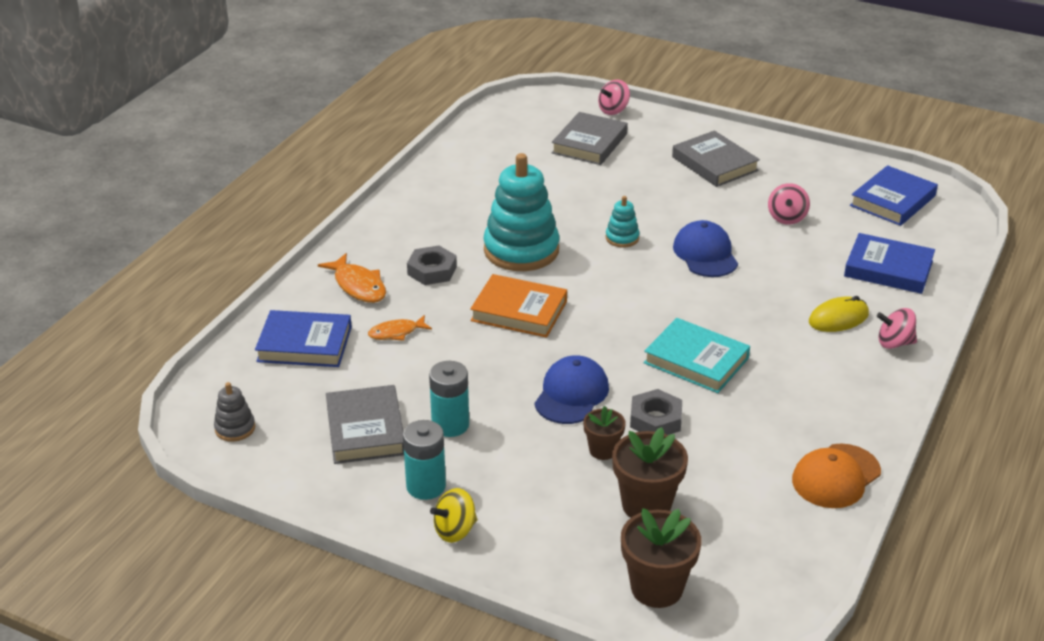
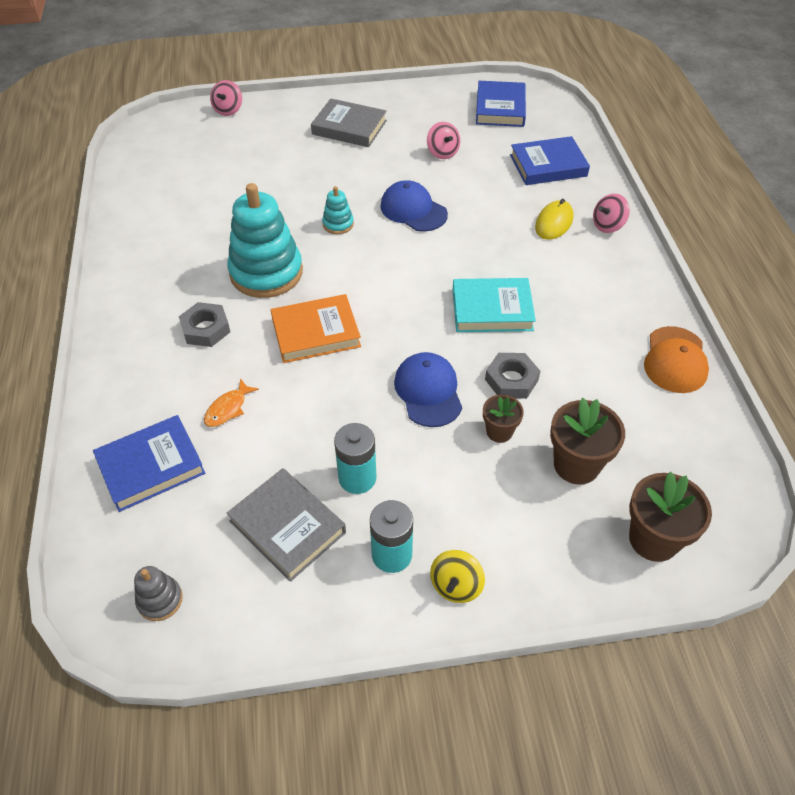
camera: 35 degrees left, 15 degrees up
orange fish [318,253,386,303] -> none
grey book [552,112,628,165] -> none

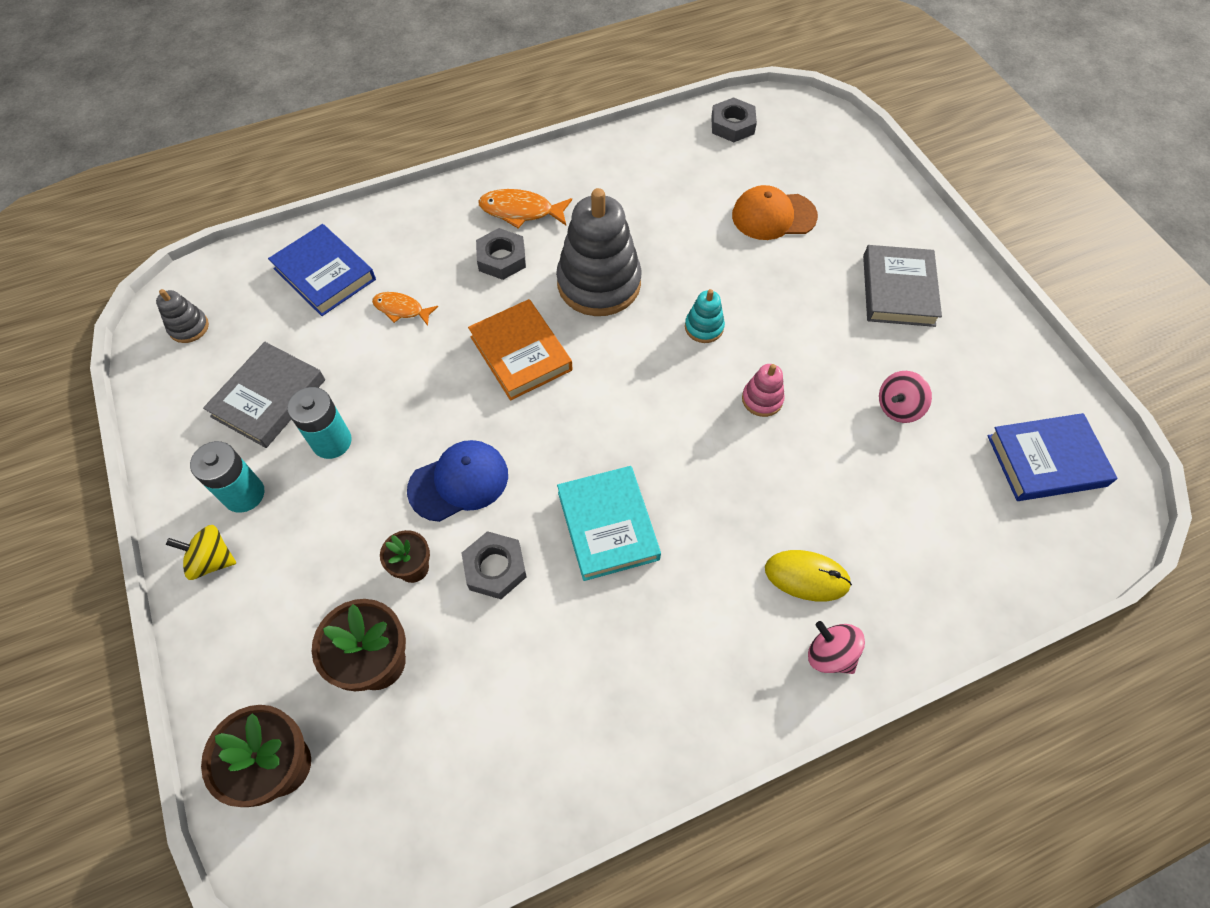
camera: 75 degrees right, 10 degrees up
pink spinning top [210,80,242,116] -> none
turquoise stacking toy [228,183,303,298] -> grey stacking toy [556,188,642,316]
blue cap [380,180,448,232] -> pink stacking toy [742,364,785,417]
blue book [510,136,590,185] -> none
orange cap [644,326,709,393] -> orange cap moved to [732,185,818,240]
none -> orange fish [478,189,572,228]
none -> grey nut [711,97,757,142]

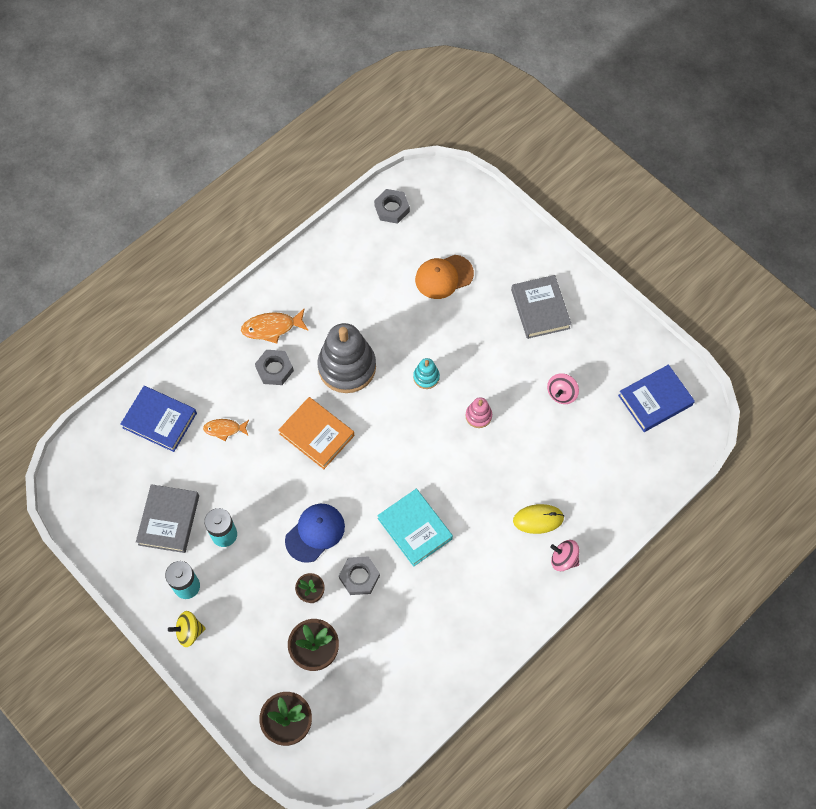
camera: 20 degrees left, 5 degrees up
grey stacking toy [156,289,209,343] -> none

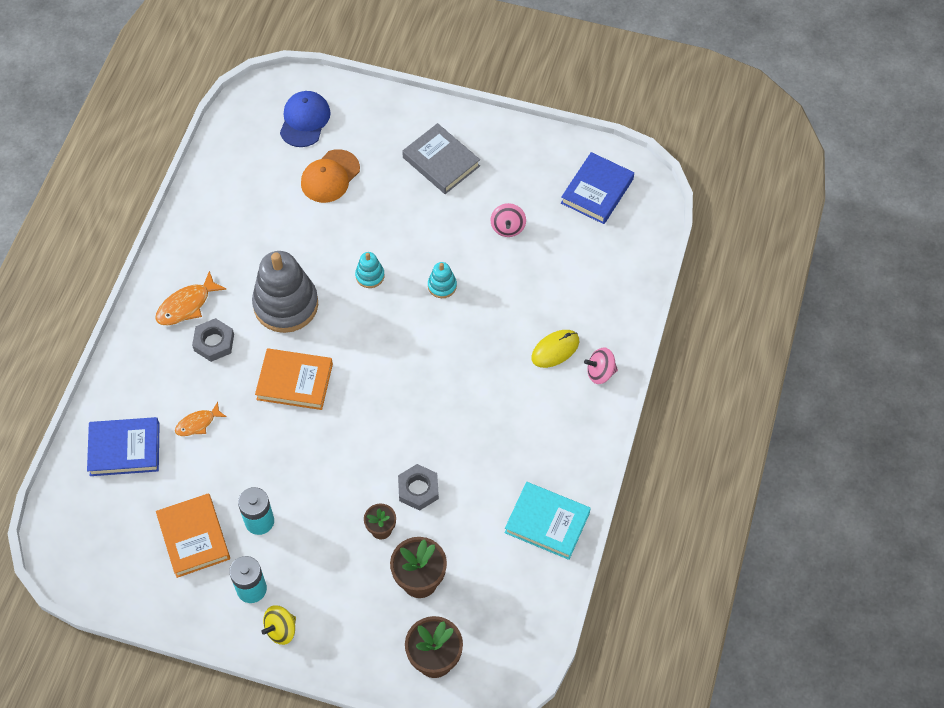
camera: 30 degrees left, 5 degrees down
grey book [136,484,199,553] -> orange book [156,493,230,578]
blue cap [285,503,345,563] -> blue cap moved to [280,91,331,147]
grey nut [374,189,410,224] -> none
turquoise book [377,489,453,567] -> turquoise book moved to [505,482,591,560]
pink stacking toy [465,397,492,428] -> turquoise stacking toy [428,262,457,298]

